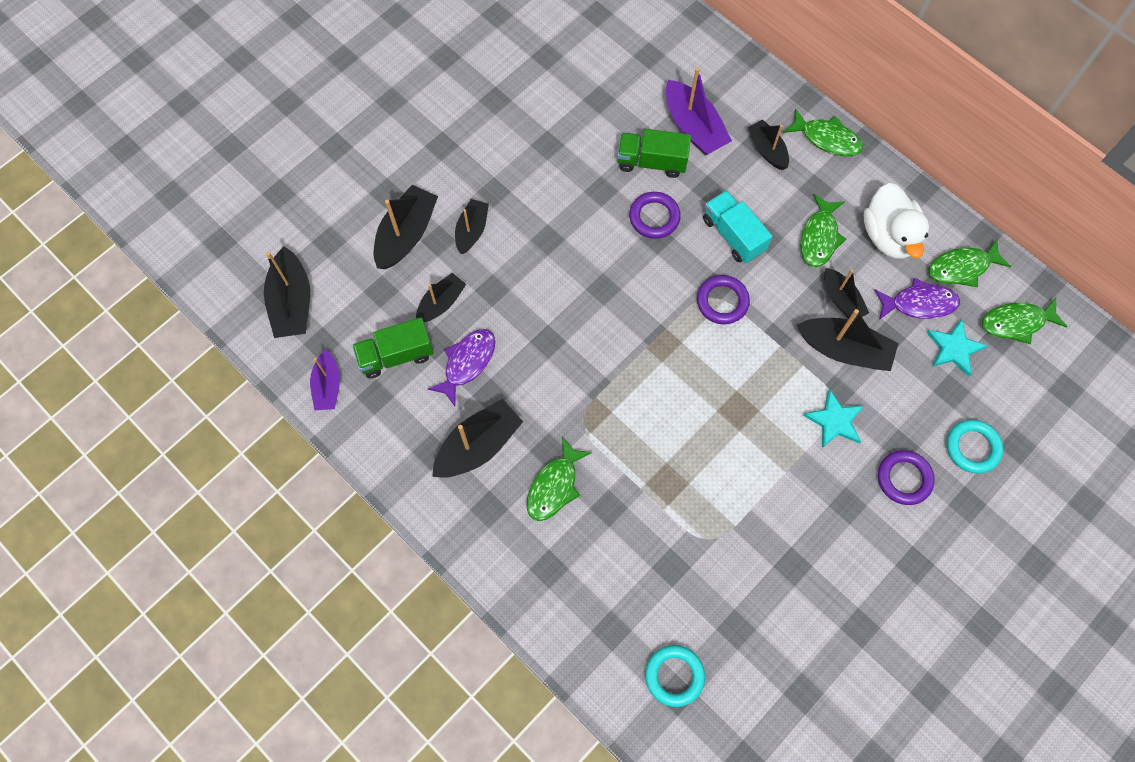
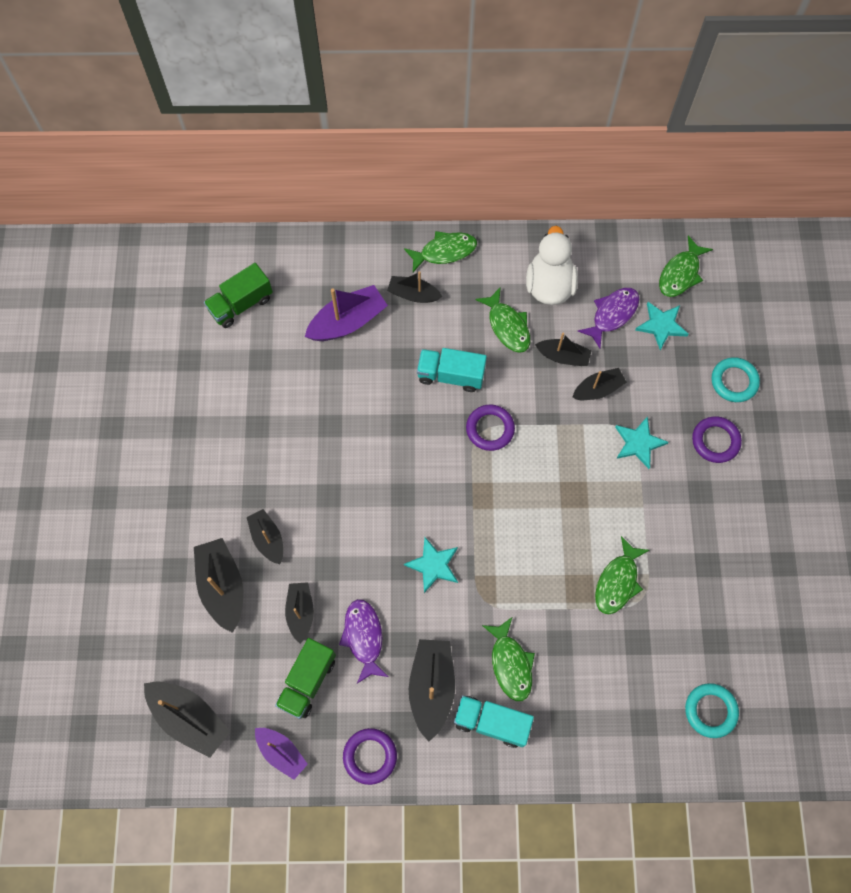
camera: 45 degrees left, 0 degrees up
green truck [617,129,691,178] -> green truck moved to [204,263,273,328]
purple ring [629,192,681,239] -> purple ring moved to [343,728,397,785]
purple boat [666,68,732,155] -> purple boat turned 45 degrees counterclockwise [305,285,388,341]
black boat [797,309,899,371] -> black boat [573,368,627,400], size x0.63
white duck [864,183,929,259] -> white duck turned 120 degrees counterclockwise [526,226,578,305]
green fish [928,240,1011,287] -> green fish moved to [595,536,650,614]
none -> turquoise star [404,537,458,593]
none -> turquoise truck [454,695,534,748]

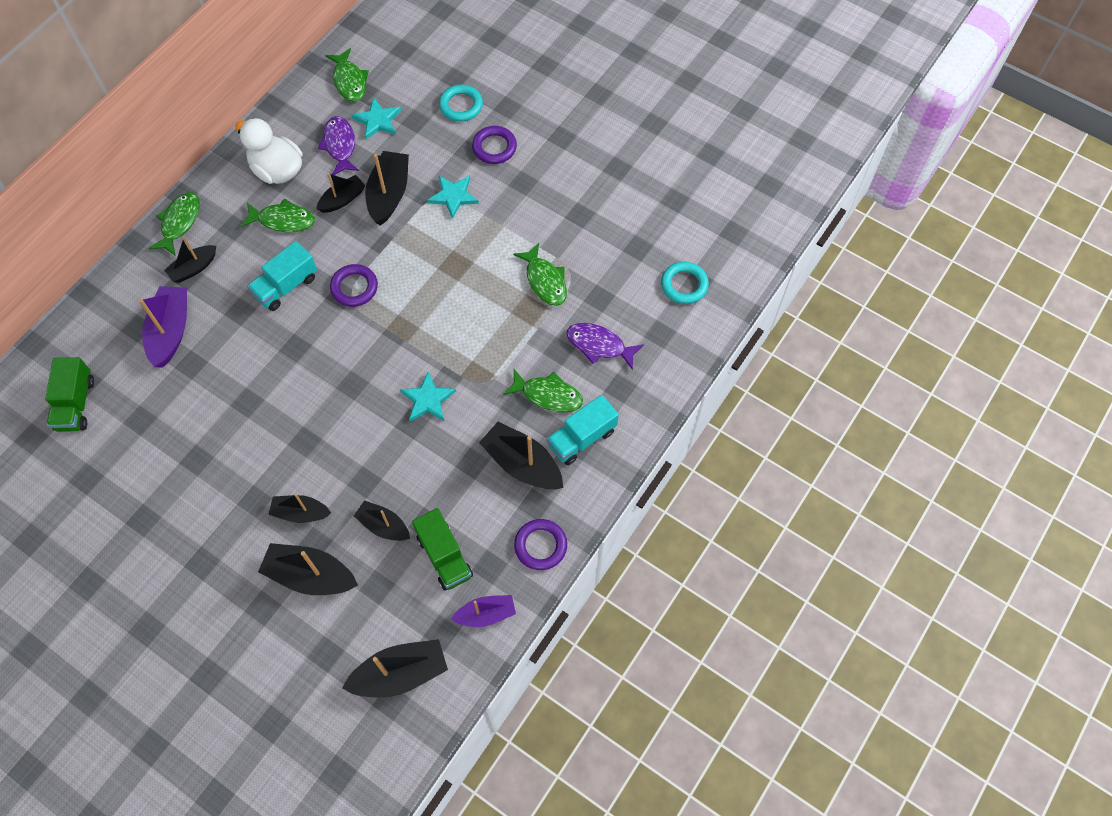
camera: 55 degrees left, 5 degrees down
purple fish [339,599,389,684] -> purple fish moved to [566,323,644,370]
black boat [573,368,627,400] -> black boat [365,151,409,226], size x1.58

